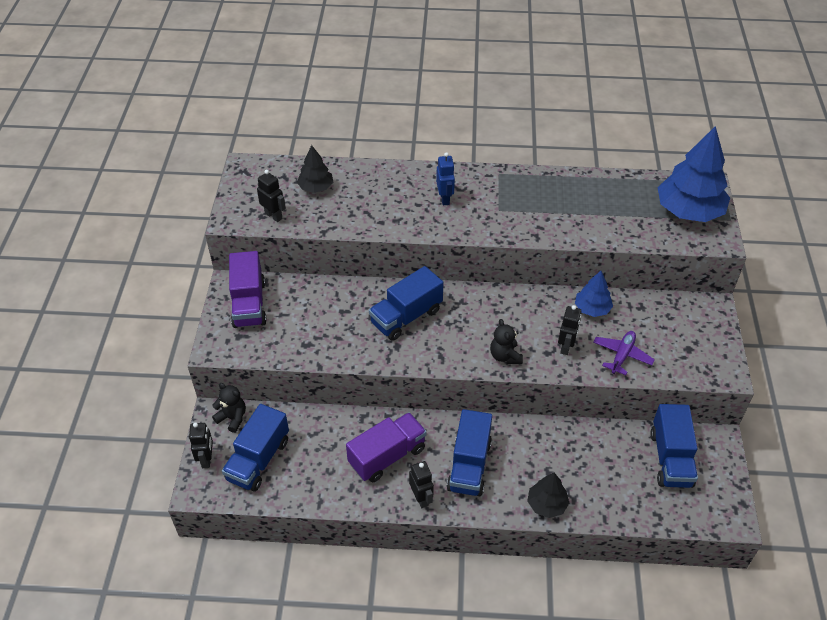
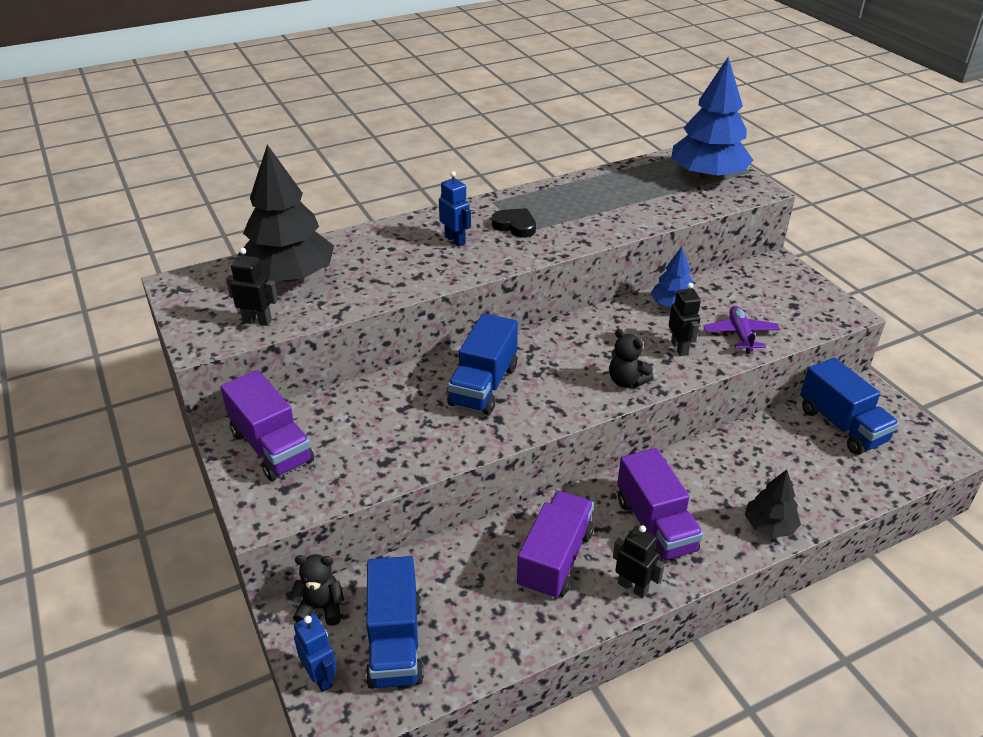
camera: 30 degrees left, 10 degrees down
black robot [189,423,213,468] -> blue robot [294,614,336,692]
black tree [297,145,333,193] -> black tree [237,145,334,282], size x1.90
blue truck [447,409,492,496] -> purple truck [617,448,703,561]
none -> black heart [492,208,536,238]

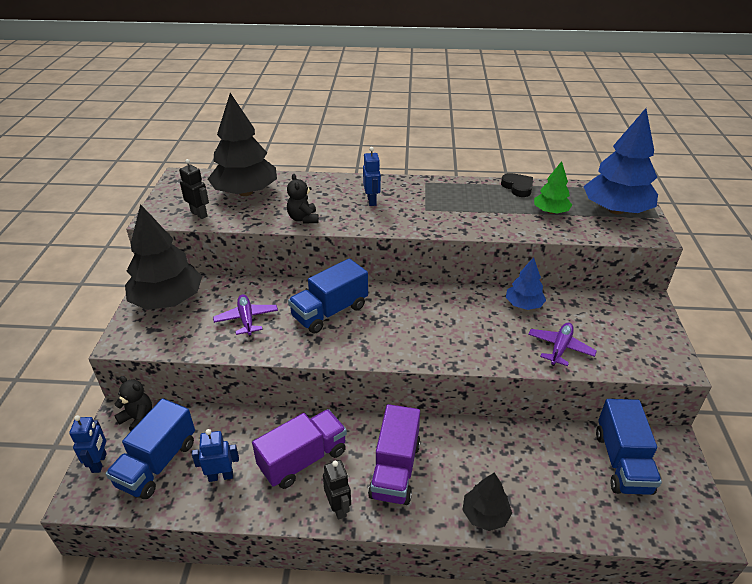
camera: 30 degrees right, 0 degrees up
purple truck [221,370,314,481] -> black tree [125,204,202,310]
black heart [492,208,536,238] -> black heart moved to [501,173,533,197]
black teddy bear [609,329,653,387] -> black teddy bear moved to [287,174,319,223]
black robot [669,283,701,356] -> none
none -> blue robot [192,429,239,482]
none -> purple plane [213,294,278,337]
none -> green tree [534,161,572,214]

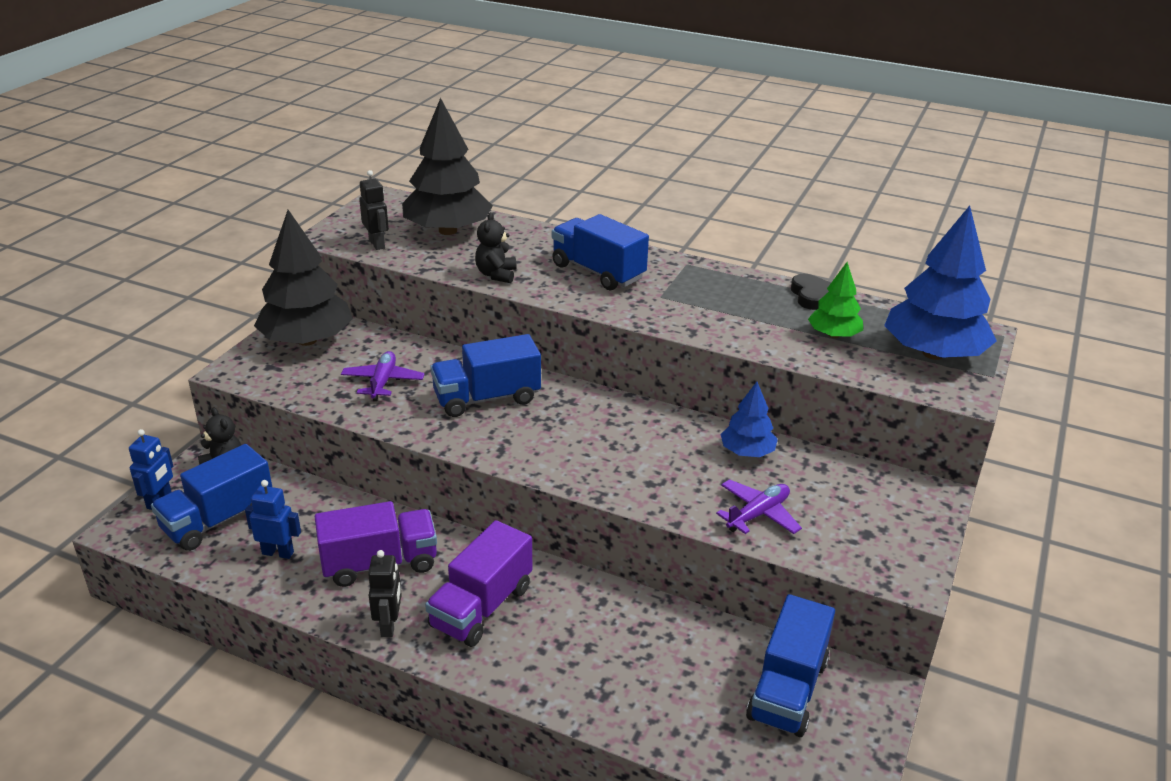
camera: 20 degrees right, 5 degrees down
blue robot [363,147,381,206] -> blue truck [552,214,649,290]
black tree [462,472,512,531] -> none

